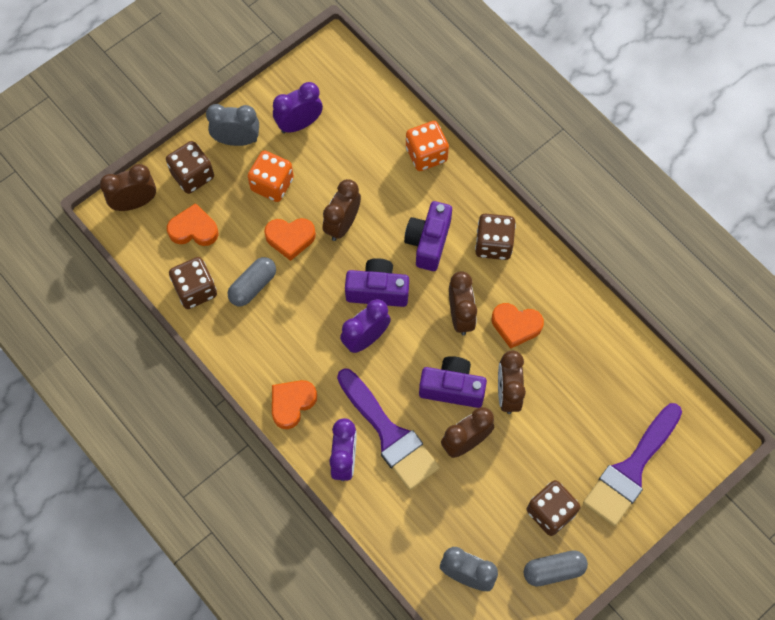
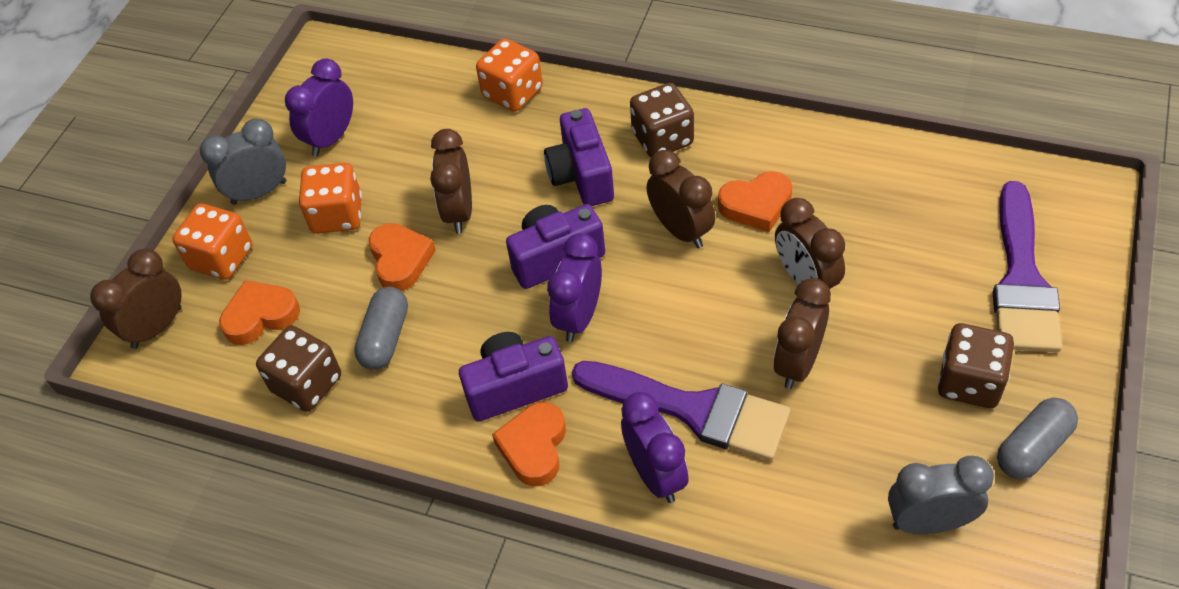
camera: 25 degrees left, 15 degrees down
brown dice [166,141,214,194] -> orange dice [172,203,252,280]
orange heart [264,218,316,261] -> orange heart turned 75 degrees counterclockwise [369,223,436,291]
purple camera [419,356,487,408] -> purple camera moved to [459,332,568,421]

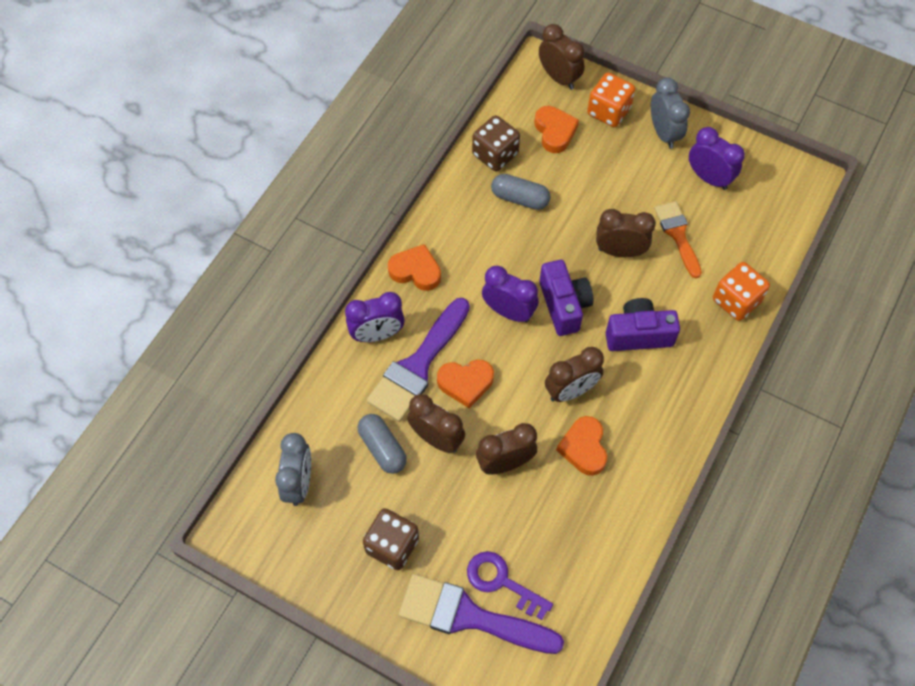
camera: 95 degrees right, 10 degrees up
orange dice [299,163,362,234] -> none
orange heart [369,223,436,291] -> orange heart moved to [437,359,494,408]
purple camera [459,332,568,421] -> none
brown dice [630,83,694,158] -> none
grey capsule [997,398,1078,479] -> grey capsule moved to [358,414,407,474]
none -> purple key [467,551,553,620]
none -> orange brush [655,201,702,278]

